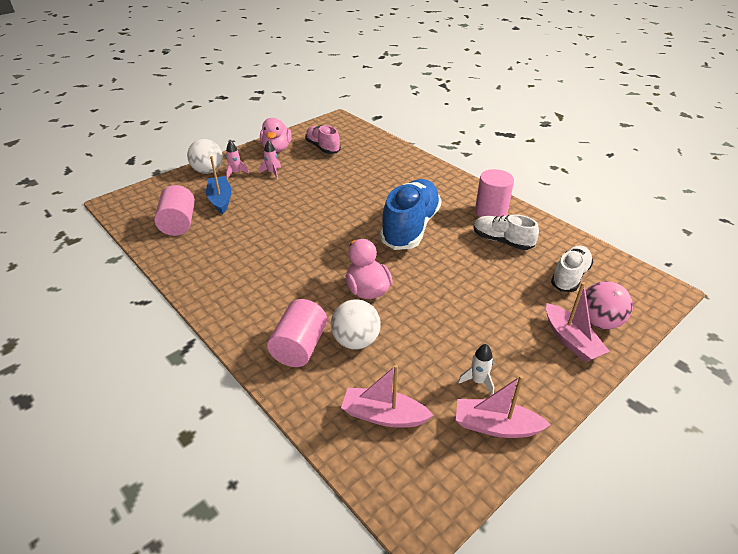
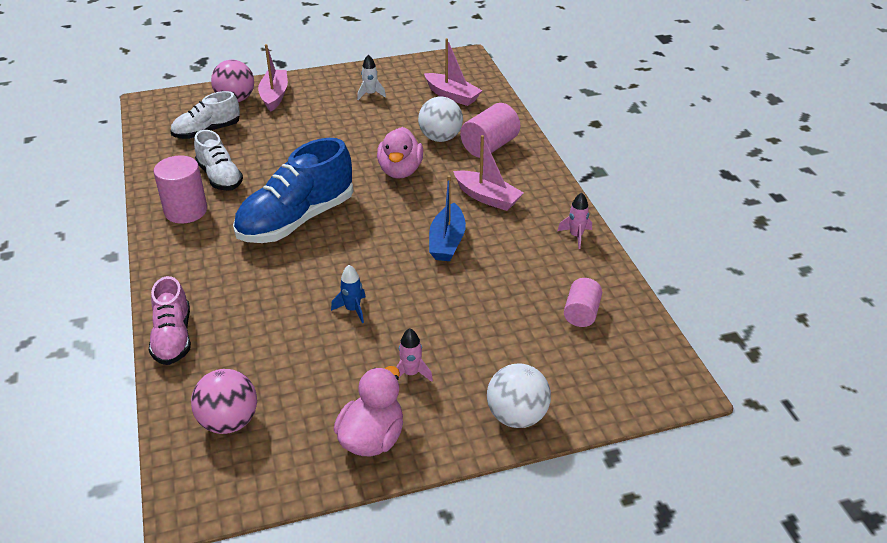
camera: 155 degrees left, 0 degrees up
pink cylinder [154,185,195,236] -> pink cylinder [564,278,602,327], size x0.66
blue boat [206,156,232,214] -> blue boat moved to [429,175,466,261]
pink rocket [226,141,249,179] -> pink rocket moved to [558,192,592,249]
pink shoe [305,125,341,154] -> pink shoe moved to [149,276,191,365]
pink boat [456,375,551,438] -> pink boat moved to [453,135,524,211]
none -> pink ball [191,369,257,434]
none -> blue rocket [331,265,366,323]

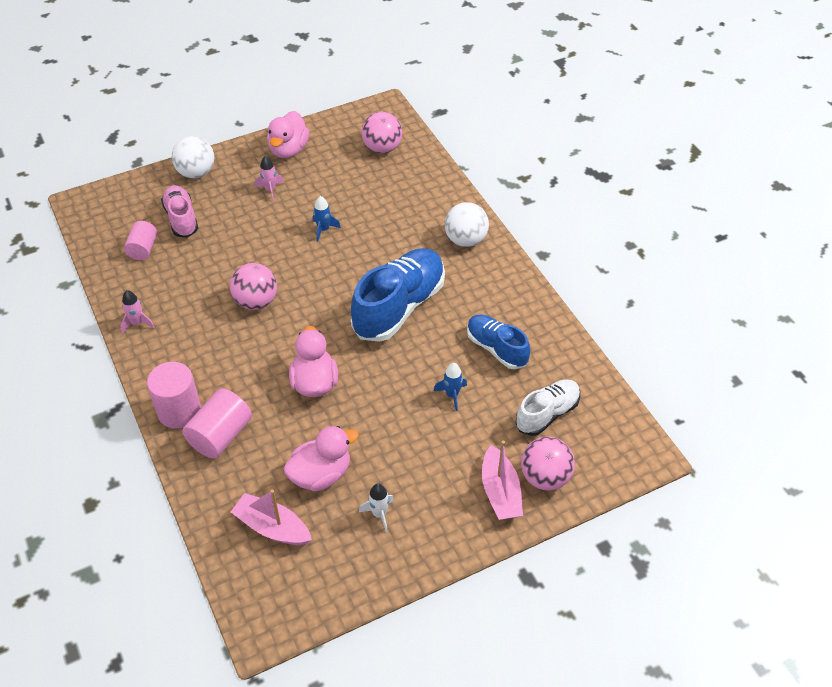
camera: 170 degrees right, 10 degrees up
pink shoe [149,276,191,365] -> pink shoe moved to [161,185,198,237]
pink cylinder [154,156,207,224] -> pink cylinder moved to [147,362,201,429]
white shoe [194,130,243,191] -> blue shoe [467,315,530,369]
white ball [418,96,463,142] -> white ball moved to [445,202,489,247]
blue boat [429,175,466,261] -> pink ball [230,263,277,310]
pink boat [453,135,524,211] -> none
none -> pink duck [284,426,359,492]
none -> blue rocket [434,363,467,411]

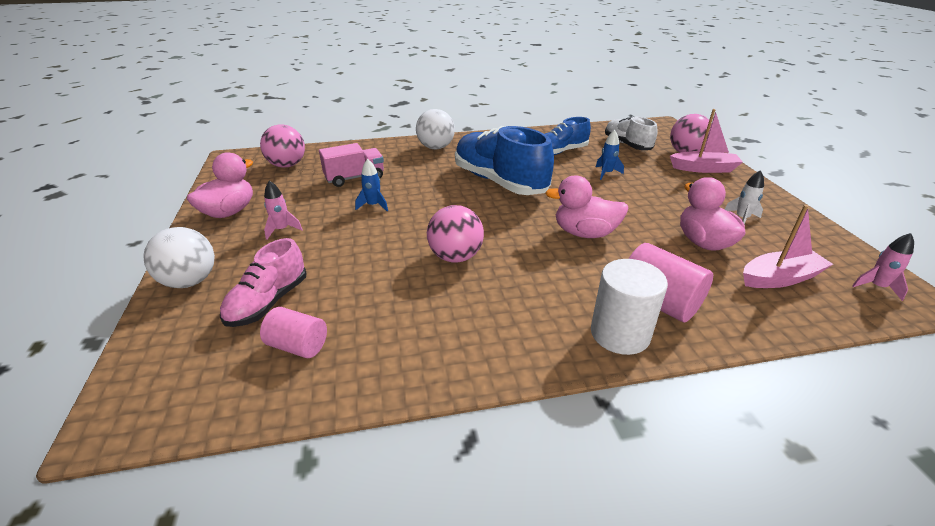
camera: 75 degrees left, 15 degrees down
pink rocket [120,290,155,334] -> pink rocket moved to [852,233,914,301]
pink cylinder [147,362,201,429] -> white cylinder [591,259,668,355]
pink shoe [161,185,198,237] -> pink shoe turned 60 degrees counterclockwise [220,238,306,327]
pink boat [231,490,312,545] -> pink boat turned 150 degrees counterclockwise [743,205,833,288]
pink duck [267,111,309,158] -> pink duck turned 90 degrees counterclockwise [187,152,253,218]
none -> pink truck [319,143,384,187]

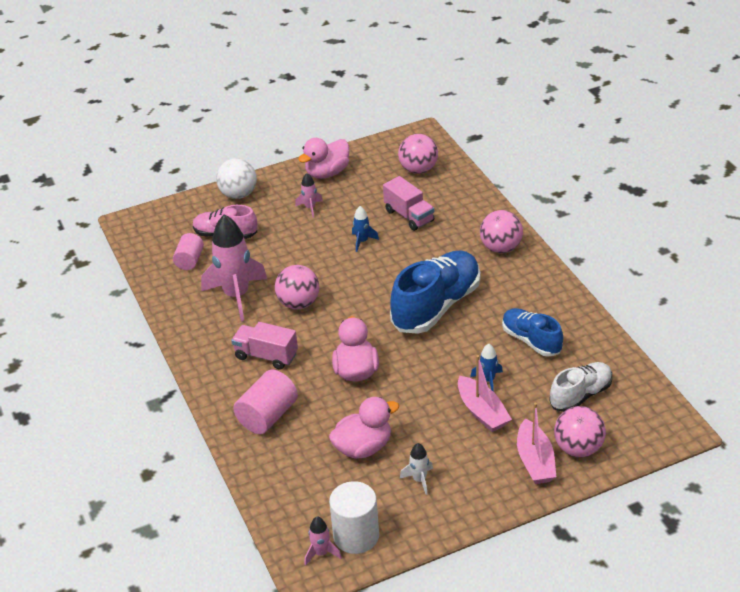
camera: 80 degrees right, 5 degrees up
pink duck [187,152,253,218] -> pink duck turned 120 degrees clockwise [298,138,349,179]
white ball [416,109,455,149] -> pink ball [480,210,523,253]
white cylinder [591,259,668,355] -> white cylinder moved to [329,481,379,554]
pink boat [743,205,833,288] -> pink boat moved to [458,355,512,432]
none -> pink rocket [201,214,267,321]
none -> pink truck [231,322,298,370]

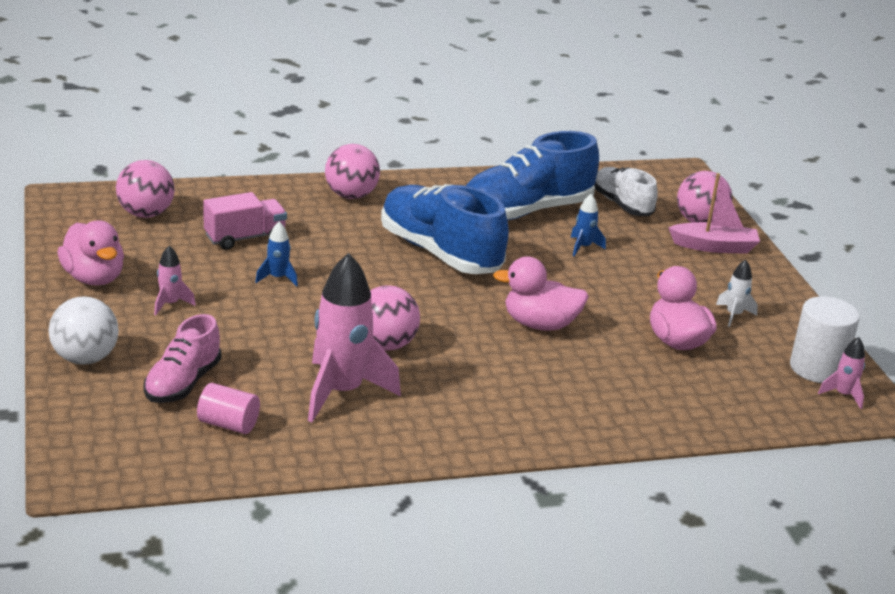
camera: 85 degrees left, 10 degrees down
pink truck [231,322,298,370] -> none
pink cylinder [233,370,298,434] -> none
pink boat [458,355,512,432] -> none
blue shoe [502,308,563,357] -> blue shoe [466,131,599,221], size x1.71

